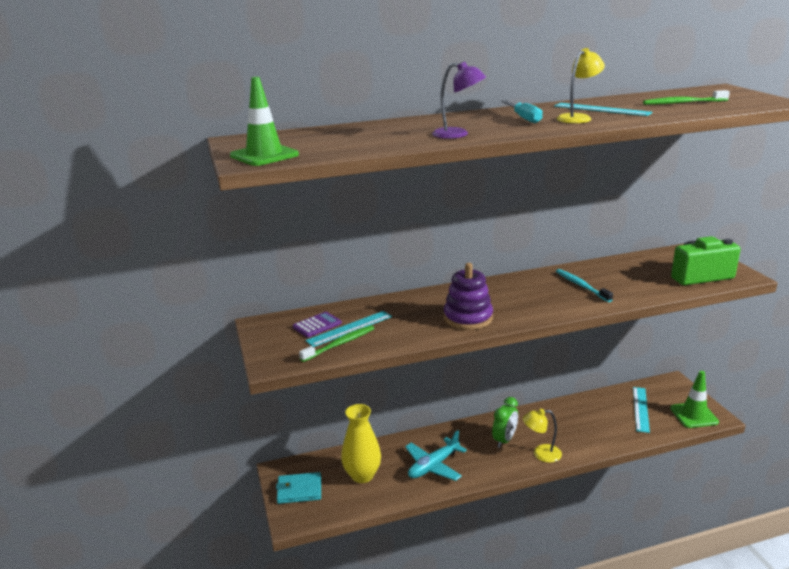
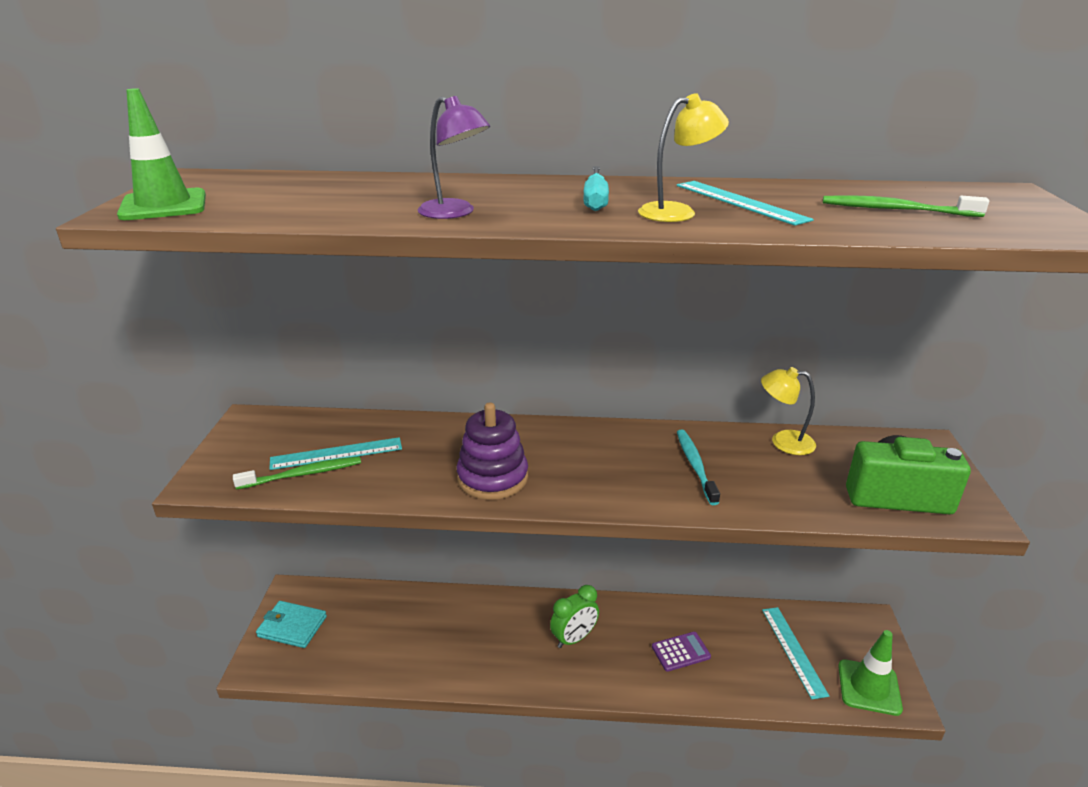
camera: 20 degrees right, 5 degrees up
purple calculator [293,312,342,337] -> purple calculator moved to [652,632,711,672]
yellow vase [341,404,381,483] -> none
turquoise plane [405,430,467,481] -> none
yellow lamp [523,409,562,463] -> yellow lamp moved to [761,367,816,455]
turquoise ruler [633,387,650,433] -> turquoise ruler turned 45 degrees counterclockwise [762,607,829,699]

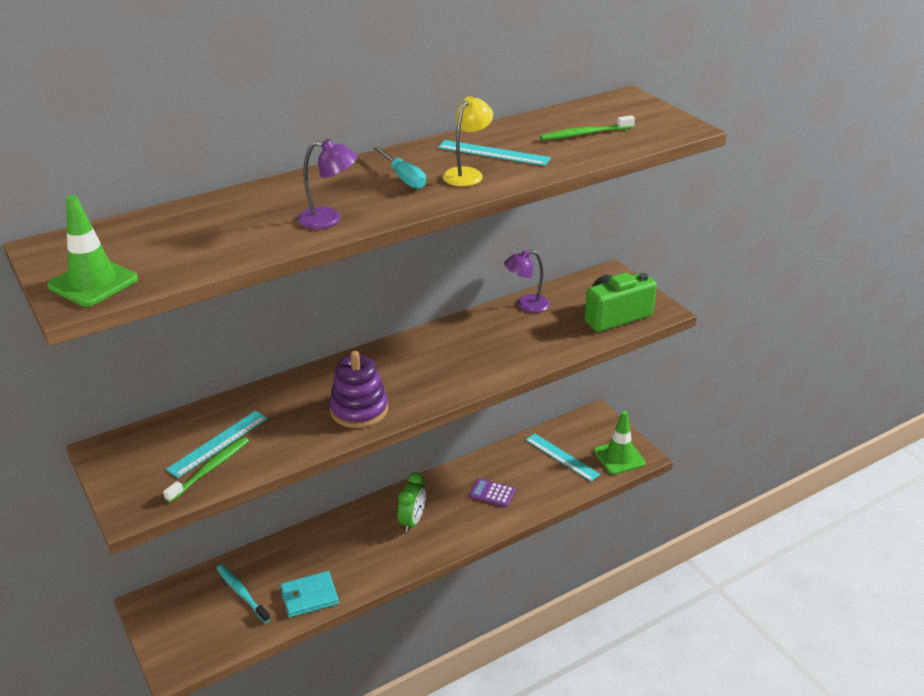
camera: 35 degrees left, 5 degrees up
turquoise wallet [256,601,327,648] -> turquoise wallet moved to [280,571,339,618]
purple calculator [652,632,711,672] -> purple calculator turned 105 degrees counterclockwise [469,478,515,507]
turquoise toothbrush [677,429,720,505] -> turquoise toothbrush moved to [216,564,270,623]
yellow lamp [761,367,816,455] -> purple lamp [504,250,550,313]

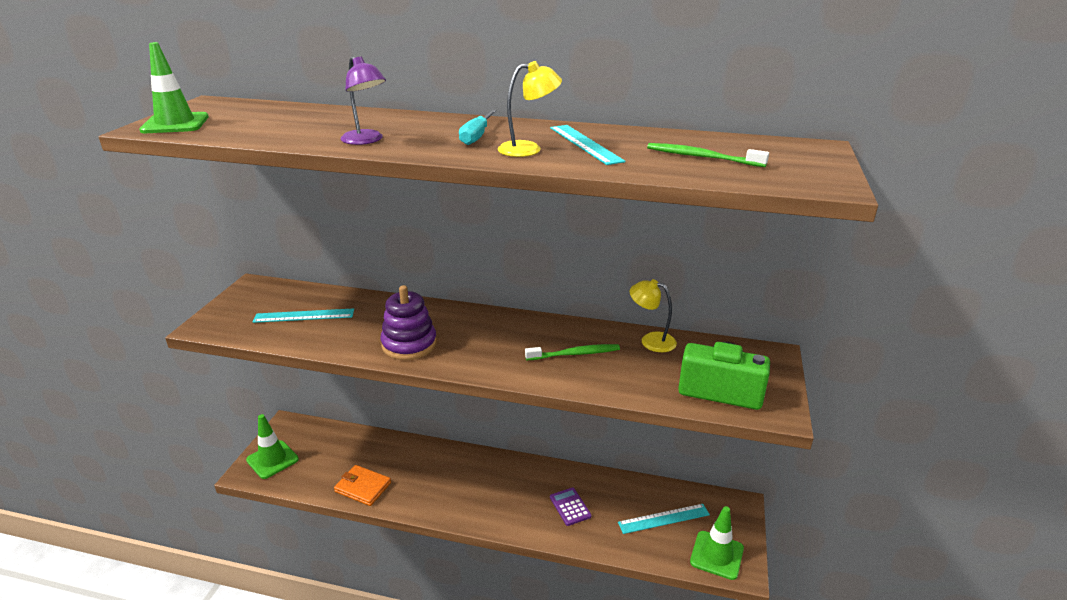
camera: 45 degrees right, 5 degrees down
green toothbrush [163,437,249,503] -> green toothbrush moved to [525,344,620,360]
turquoise toothbrush [216,564,270,623] -> none
turquoise wallet [280,571,339,618] -> orange wallet [334,465,391,506]
green clock [398,472,426,532] -> none
purple lamp [504,250,550,313] -> yellow lamp [630,279,677,352]
turquoise ruler [526,433,600,482] -> turquoise ruler turned 75 degrees clockwise [618,504,710,534]
none -> green traffic cone [246,414,299,479]

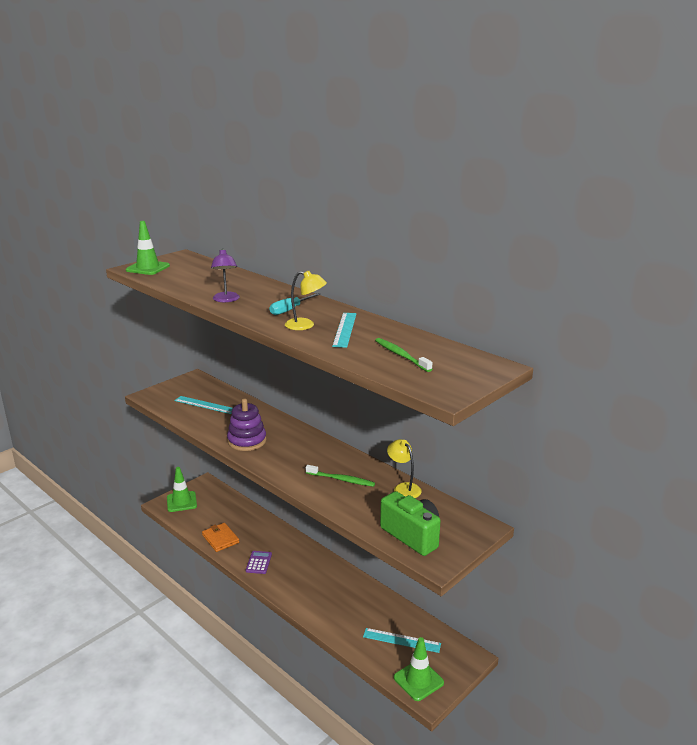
camera: 30 degrees right, 5 degrees down
purple calculator [550,487,591,526] -> purple calculator moved to [246,551,272,574]

